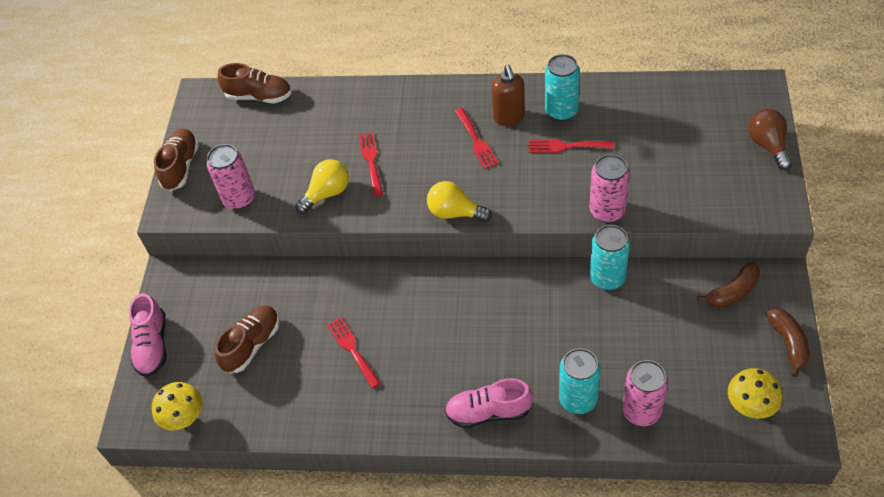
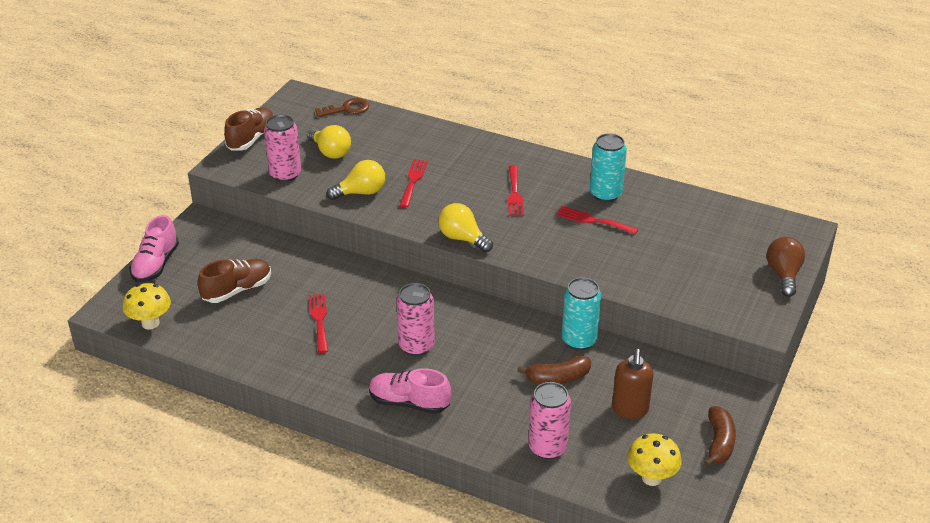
camera: 15 degrees right, 15 degrees down
brown shoe [218,63,291,103] -> brown key [315,98,369,117]
brown soap dispenser [491,65,525,126] -> brown soap dispenser moved to [612,349,654,419]
turquoise can [559,348,601,414] -> none
pink can [589,154,630,223] -> pink can moved to [396,283,435,356]
brown banana [697,262,760,308] -> brown banana moved to [517,356,591,384]
none -> yellow light bulb [307,125,351,159]

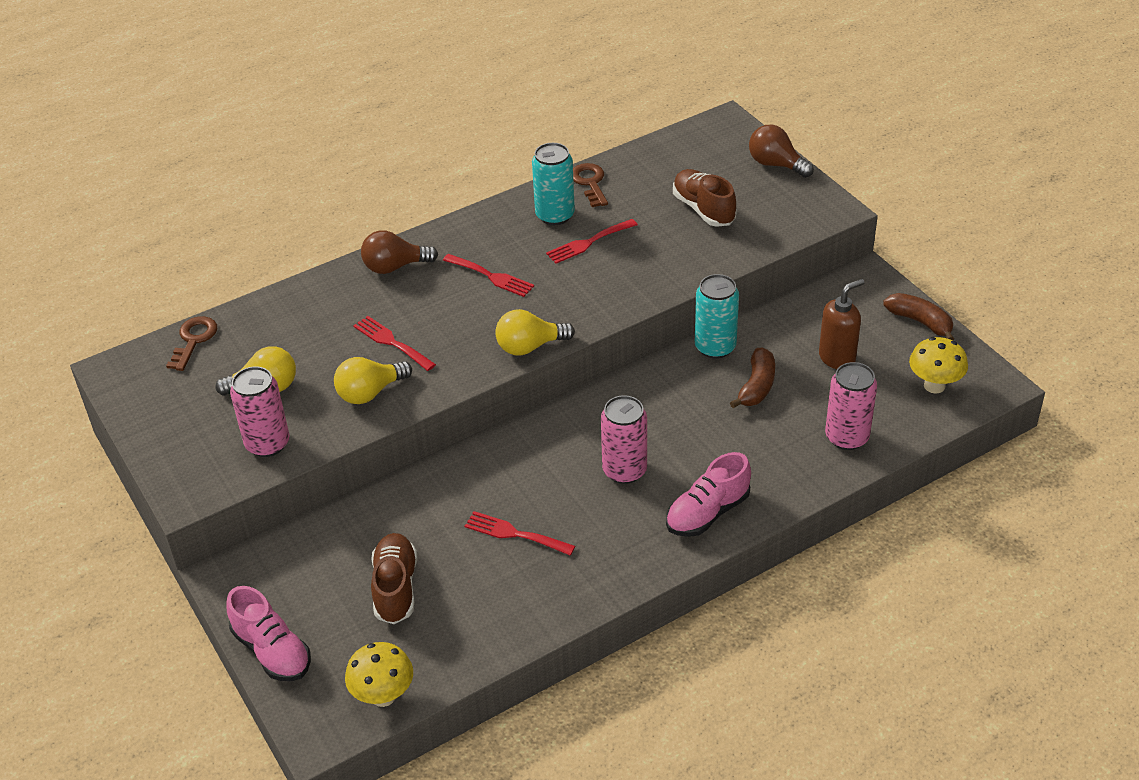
camera: 55 degrees left, 5 degrees up
brown shoe [224,107,274,151] -> brown shoe moved to [673,169,736,227]
yellow light bulb [327,160,385,200] -> yellow light bulb turned 135 degrees counterclockwise [334,357,412,404]
brown soap dispenser [612,349,654,419] -> brown soap dispenser turned 75 degrees counterclockwise [819,279,865,369]
none -> brown light bulb [361,230,438,274]
none -> brown key [573,163,608,207]

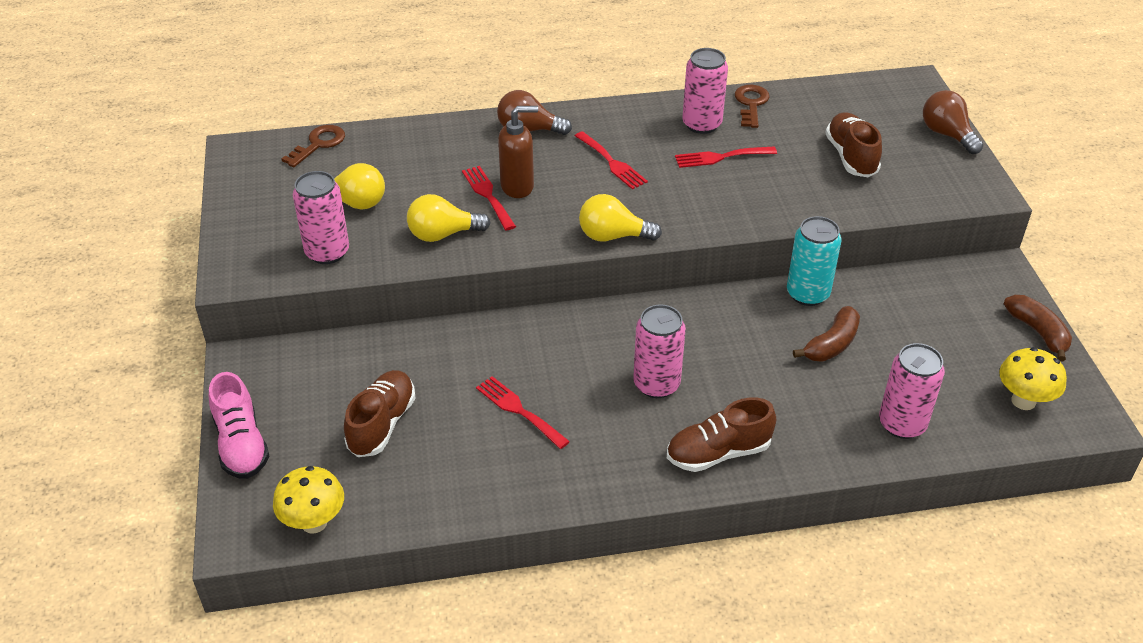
camera: 20 degrees right, 0 degrees up
turquoise can [532,143,575,225] -> pink can [682,48,728,134]
pink shoe [666,452,751,537] -> brown shoe [667,397,776,472]
brown soap dispenser [819,279,865,369] -> brown soap dispenser moved to [498,106,538,198]

